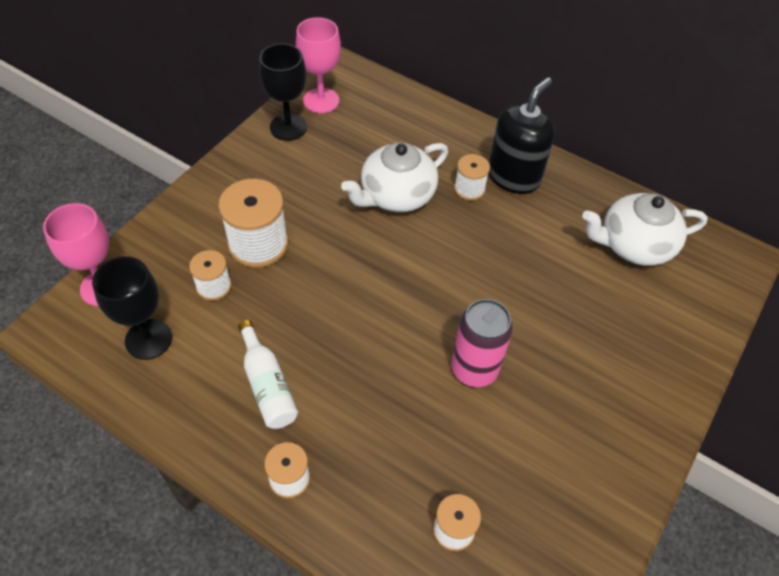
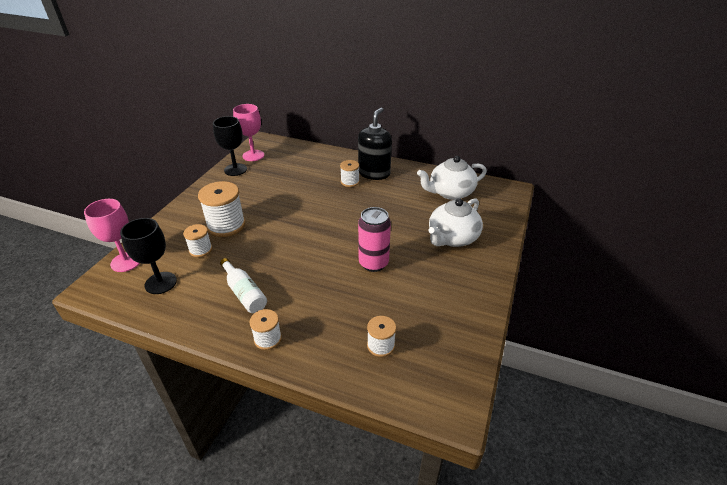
camera: 10 degrees left, 15 degrees down
white teapot [341,142,448,212] -> white teapot moved to [429,198,483,247]

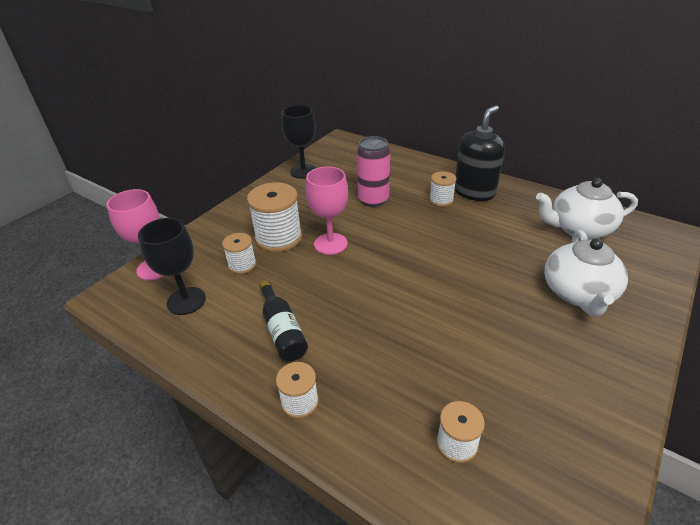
camera: 15 degrees right, 0 degrees up
white bottle [220,258,267,313] -> black bottle [259,280,308,361]
pink goblet [233,104,264,161] -> pink goblet moved to [306,166,348,255]
pink can [358,207,391,272] -> pink can moved to [357,136,390,207]
white teapot [429,198,483,247] -> white teapot turned 45 degrees counterclockwise [544,230,628,317]

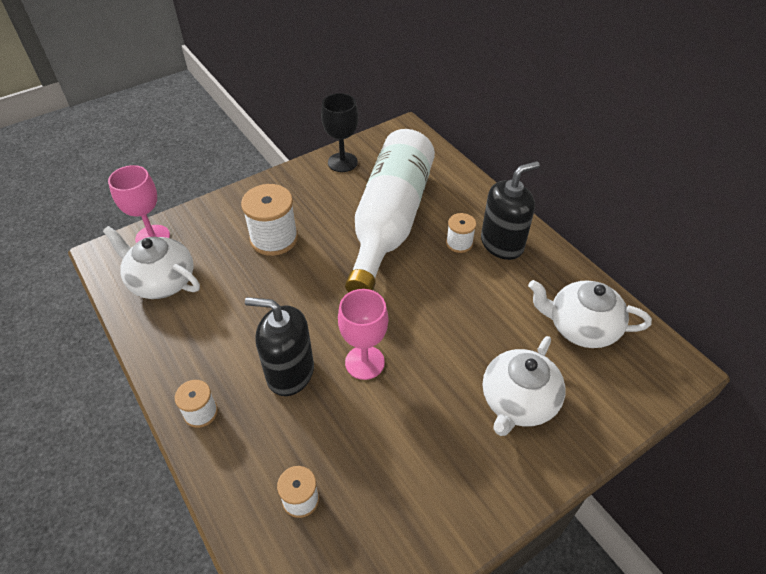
camera: 20 degrees right, 10 degrees up
black goblet [138,218,206,315] -> white teapot [103,226,200,299]
white spool [222,233,256,274] -> none
black bottle [259,280,308,361] -> none
pink goblet [306,166,348,255] -> pink goblet moved to [338,289,388,380]
pink can [357,136,390,207] -> white bottle [345,129,435,292]
none -> black soap dispenser [245,297,314,396]

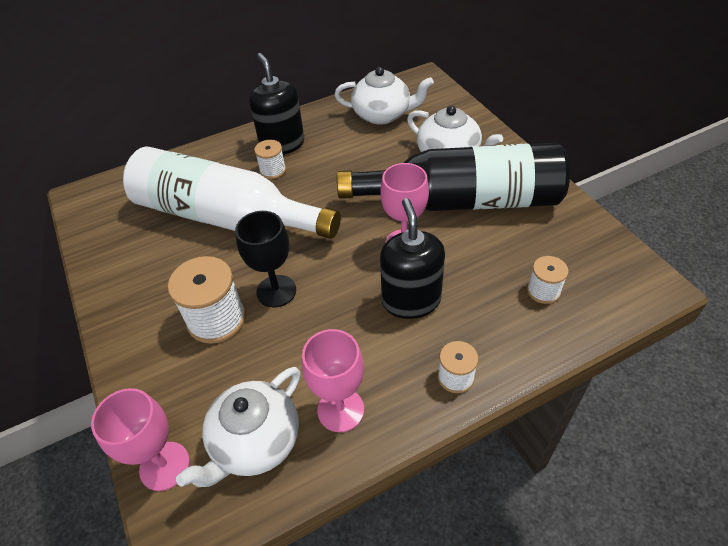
camera: 80 degrees left, 0 degrees up
black soap dispenser [245,297,314,396] -> black soap dispenser turned 150 degrees clockwise [380,198,445,319]
black goblet [321,93,358,172] -> black goblet moved to [235,211,296,308]
white teapot [528,280,652,348] -> white teapot turned 105 degrees counterclockwise [334,67,434,125]
none -> pink goblet [302,329,364,432]
none -> black bottle [337,142,570,211]

